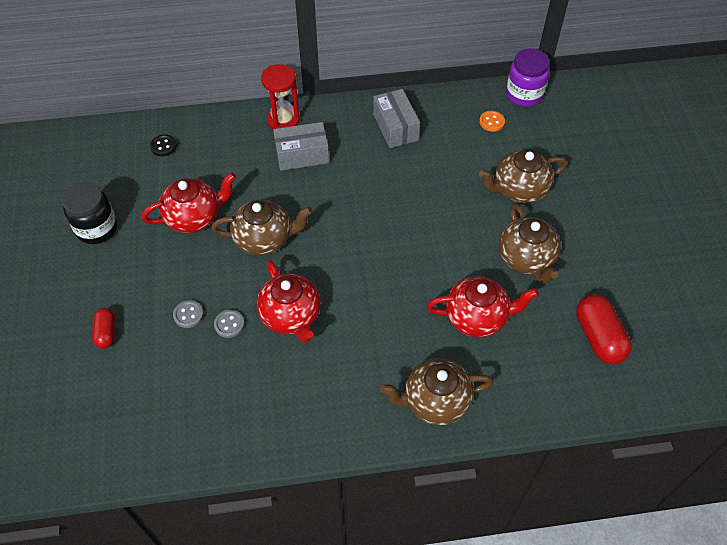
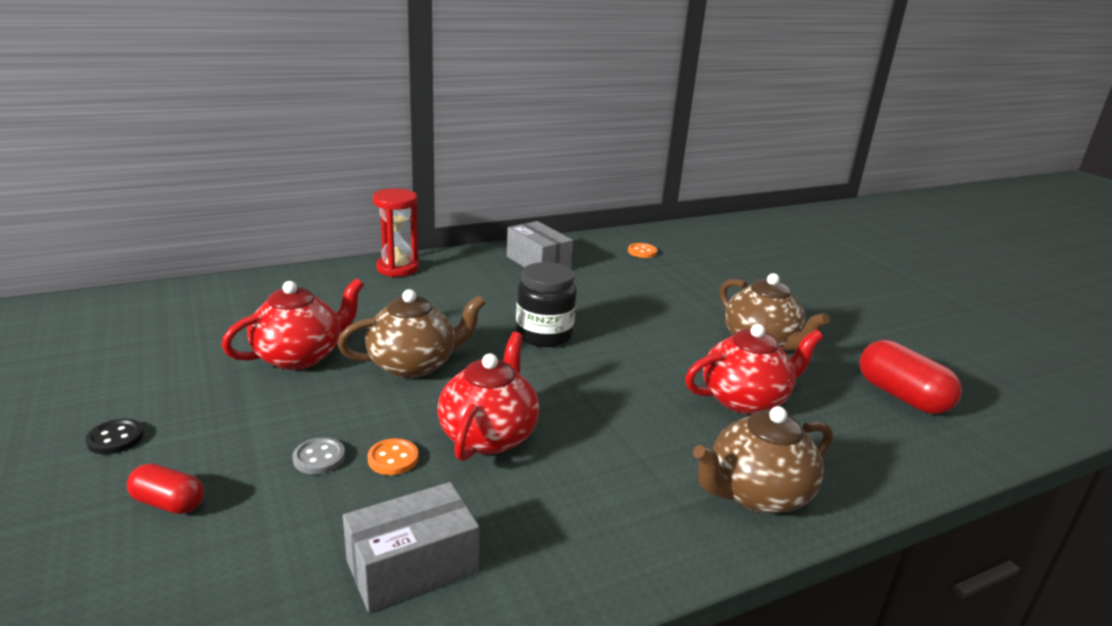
camera: 20 degrees left, 30 degrees down
black jar [62,182,117,244] -> black jar moved to [516,262,577,347]
red capsule [92,308,115,349] -> red capsule turned 45 degrees counterclockwise [127,463,204,514]
black button [150,135,177,156] -> black button moved to [86,419,143,454]
grey button [214,310,244,338] -> orange button [368,438,418,475]
red teapot [257,260,321,343] -> red teapot turned 120 degrees counterclockwise [437,332,539,461]
grey box [273,122,329,171] -> grey box moved to [343,482,479,612]
brown teapot [479,150,567,203] -> none
purple jar [506,48,550,107] -> none

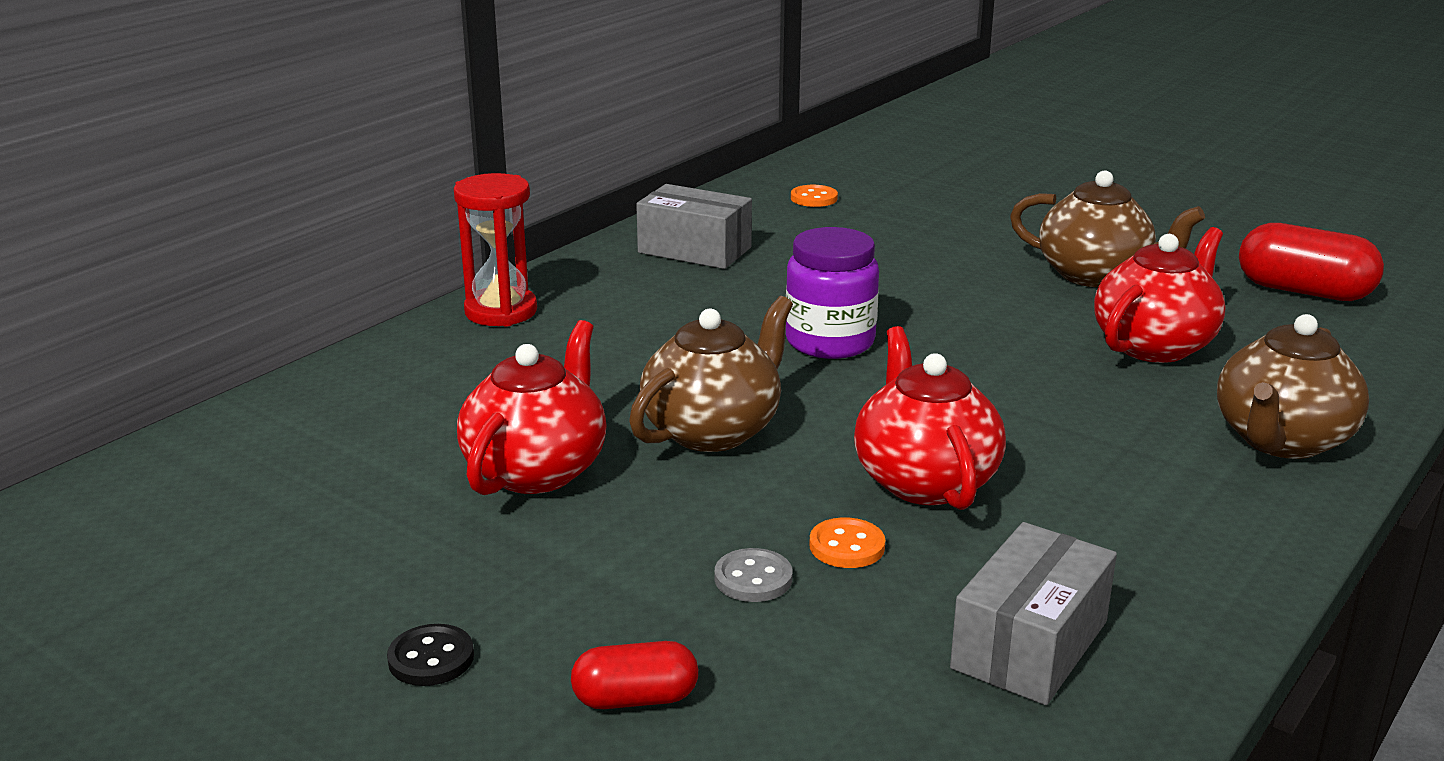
camera: 25 degrees left, 0 degrees up
black jar [516,262,577,347] -> purple jar [786,227,879,359]

